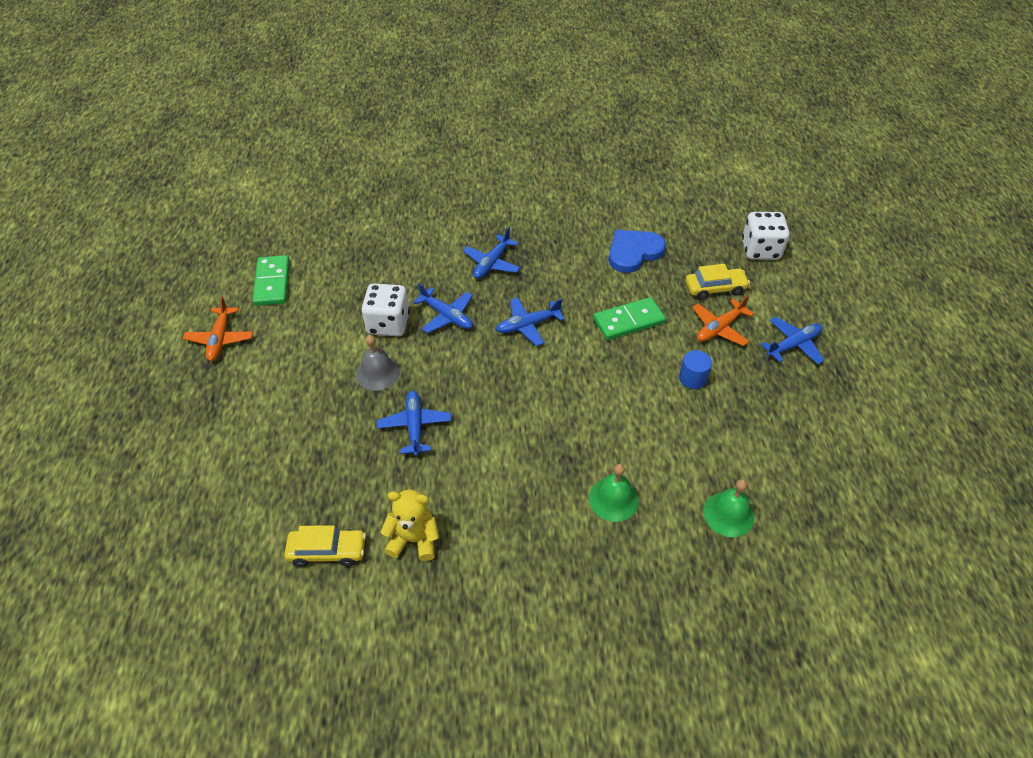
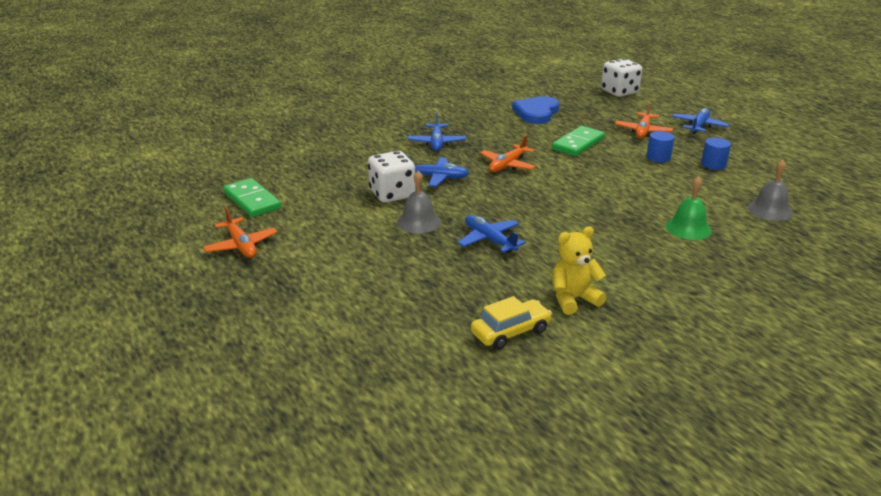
camera: 30 degrees left, 20 degrees down
blue plane [496,297,565,346] -> orange plane [480,135,536,172]
yellow car [686,264,750,300] -> none
green bell [703,479,754,537] -> grey bell [748,160,793,221]
none -> blue cylinder [701,138,731,170]

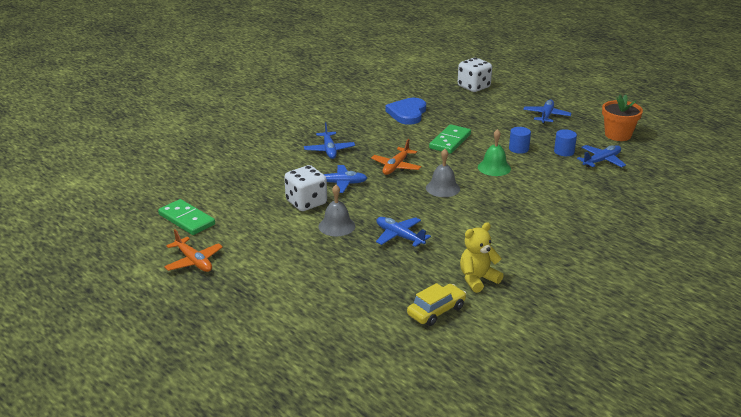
camera: 10 degrees left, 0 degrees up
orange plane [615,102,673,138] -> none
green bell [666,176,712,240] -> green bell moved to [478,129,511,176]
grey bell [748,160,793,221] -> grey bell moved to [426,149,460,197]
none -> blue plane [577,145,626,168]
none -> orange flower pot [602,95,643,141]

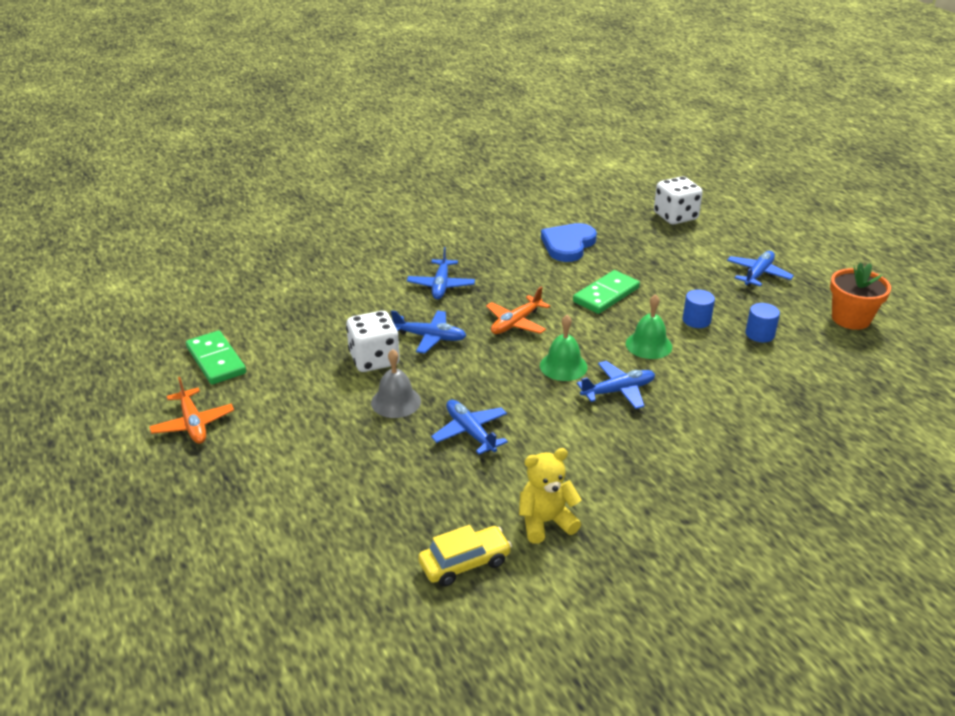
camera: 15 degrees right, 5 degrees up
grey bell [426,149,460,197] -> green bell [540,315,588,381]
blue plane [577,145,626,168] -> blue plane moved to [577,361,655,409]

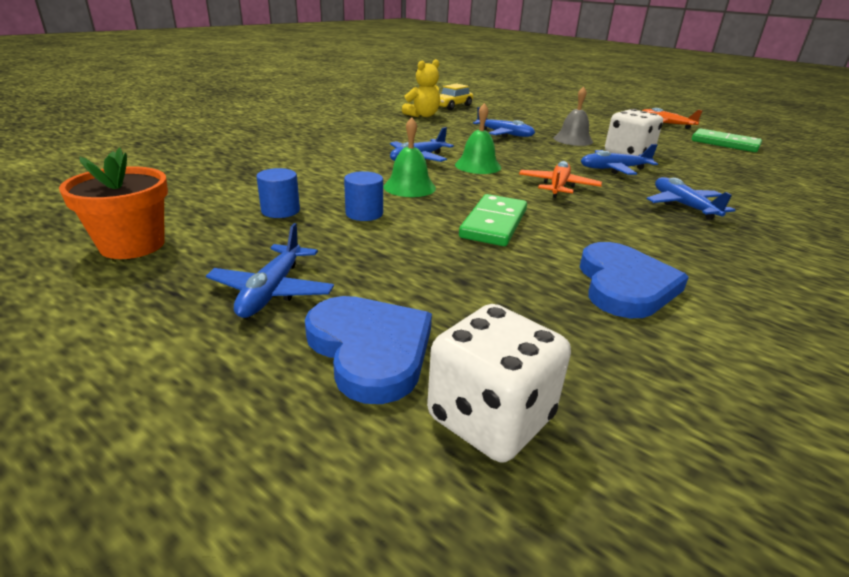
camera: 155 degrees right, 5 degrees down
none -> blue heart [305,296,432,404]

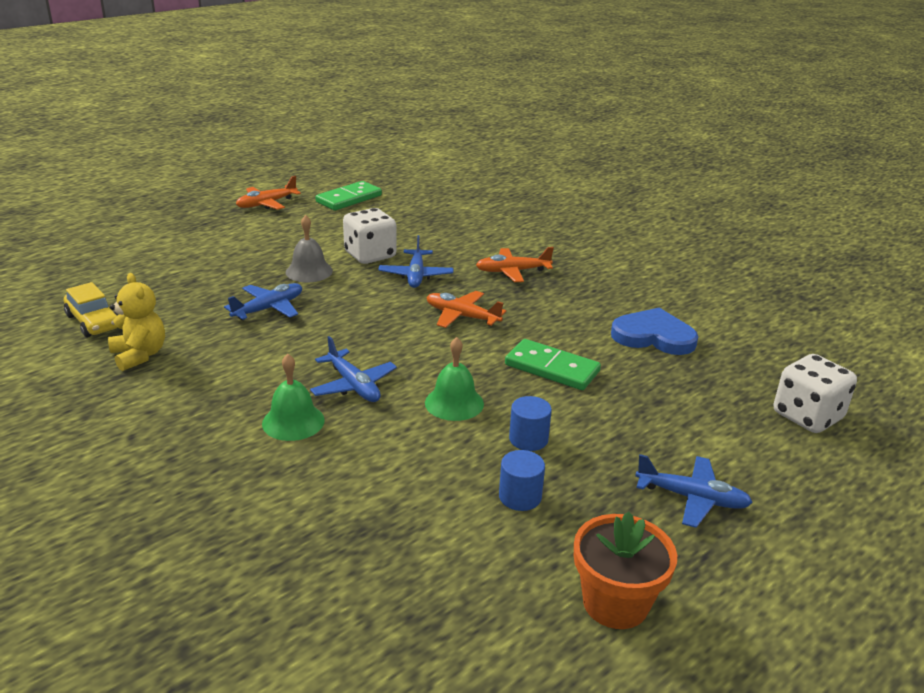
camera: 80 degrees left, 0 degrees up
blue heart [305,296,432,404] -> none
green bell [455,103,501,174] -> green bell moved to [262,354,325,441]
blue plane [647,177,735,220] -> orange plane [476,247,554,282]

